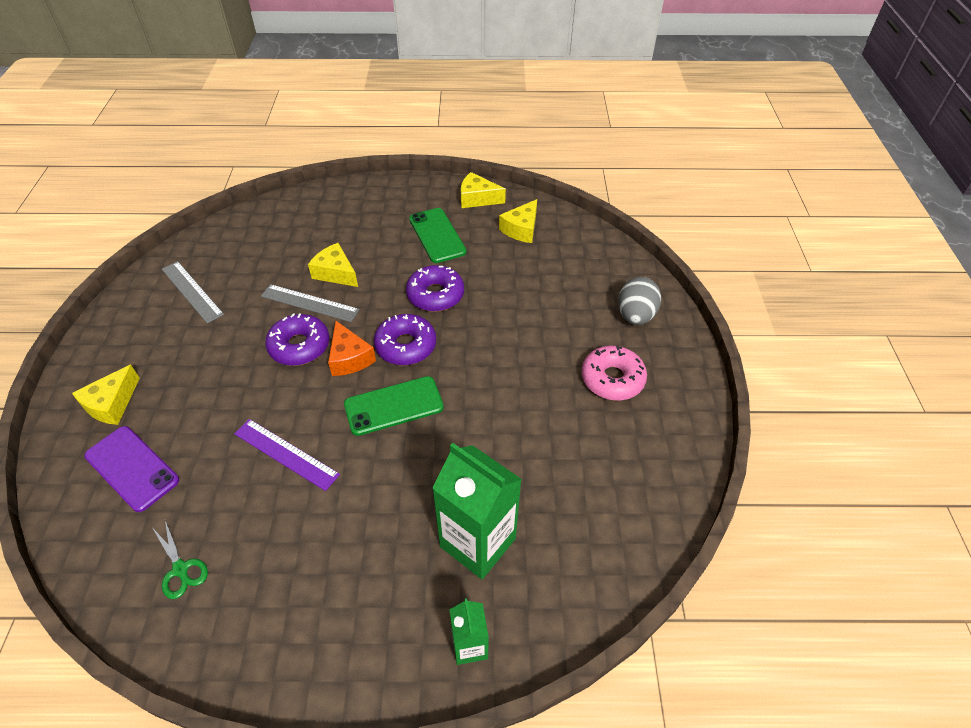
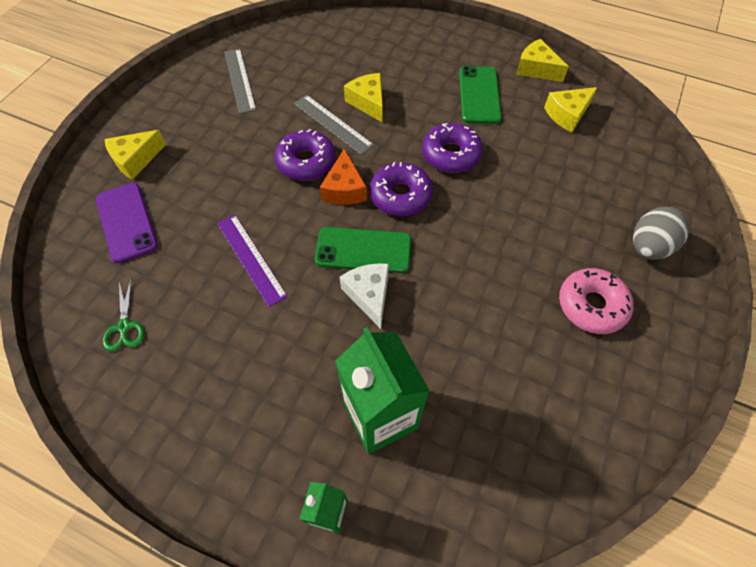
camera: 25 degrees right, 10 degrees up
none -> white cheese [340,263,389,329]

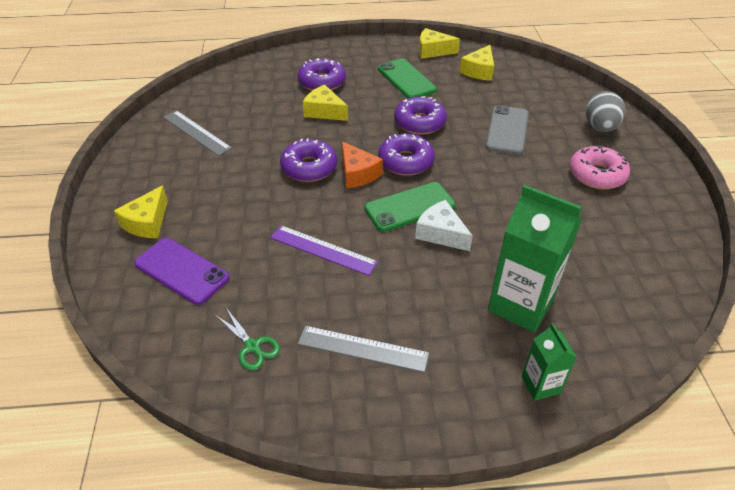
camera: 30 degrees left, 15 degrees down
grey ruler [294,95,374,155] -> grey ruler moved to [298,326,429,373]
none -> purple donut [298,58,346,91]
none -> grey phone [485,105,529,155]

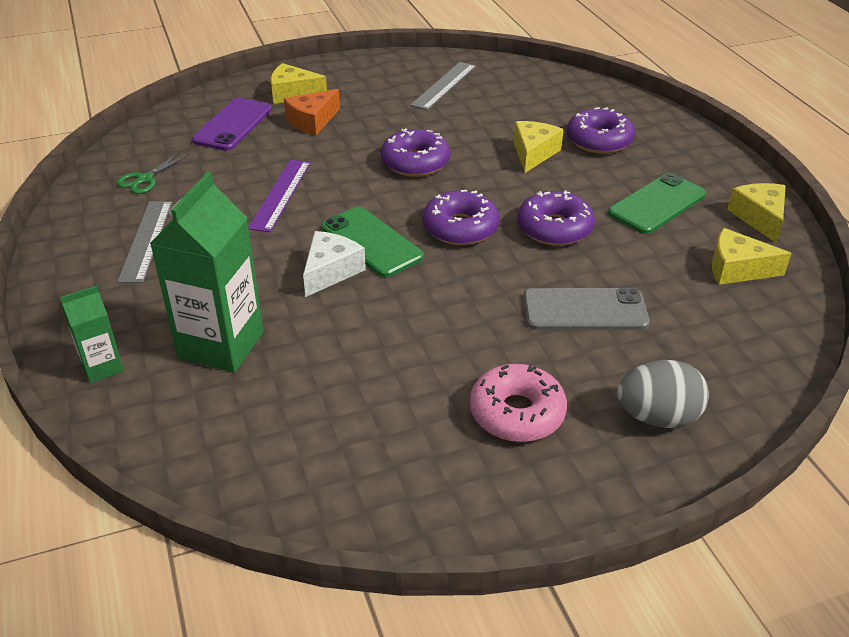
camera: 75 degrees right, 5 degrees down
orange cheese [342,141,383,188] -> orange cheese moved to [284,89,340,135]

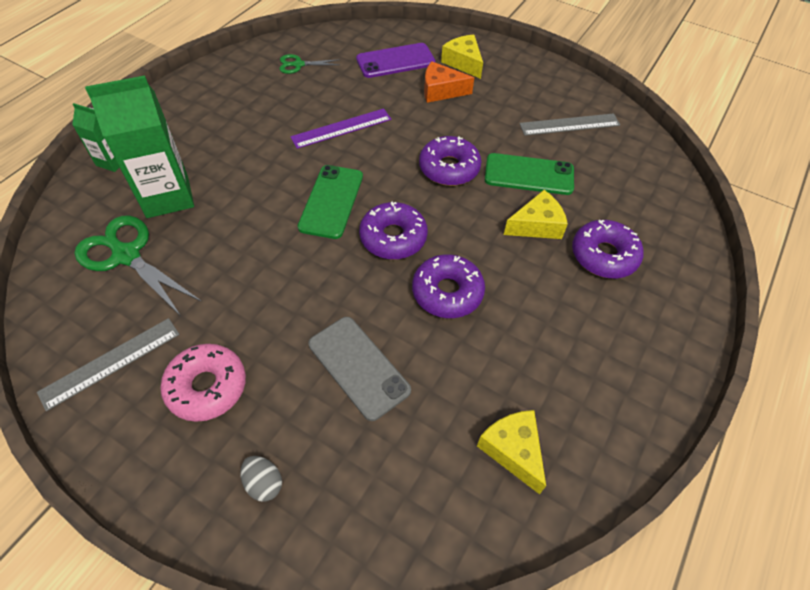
camera: 50 degrees right, 15 degrees up
grey ruler [117,201,172,283] -> grey ruler moved to [37,318,180,411]
white cheese [303,231,366,297] -> none
green phone [608,173,706,234] -> green phone moved to [485,153,574,195]
grey egg [617,360,709,428] -> grey egg [240,456,282,502], size x0.58
yellow cheese [727,183,786,243] -> none
none -> green scissors [75,216,202,316]

